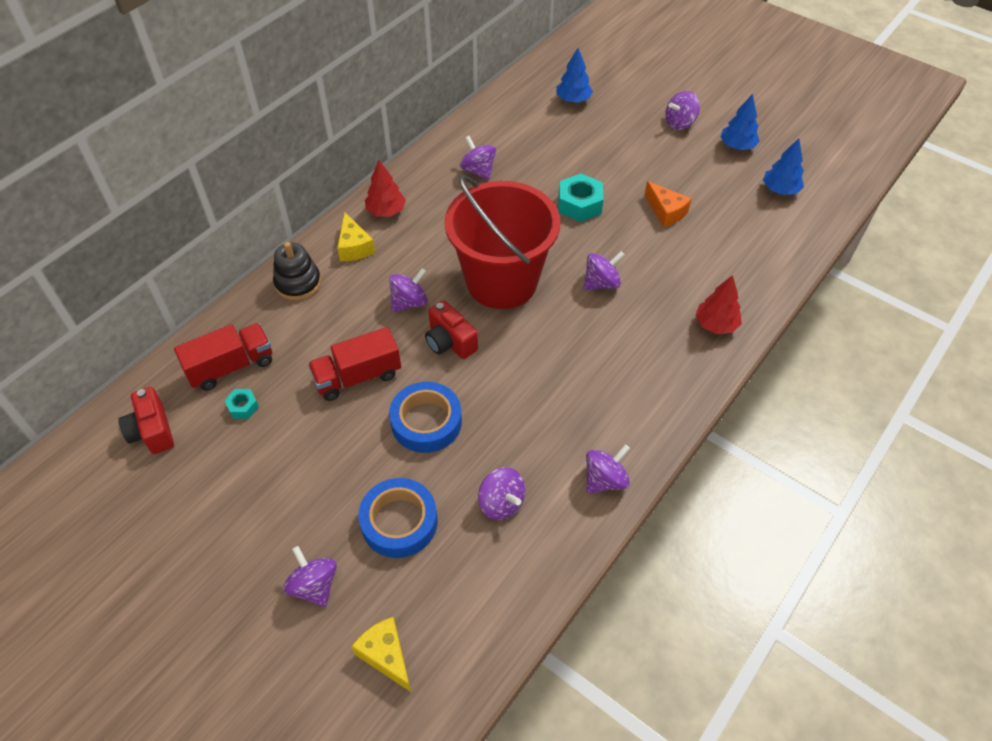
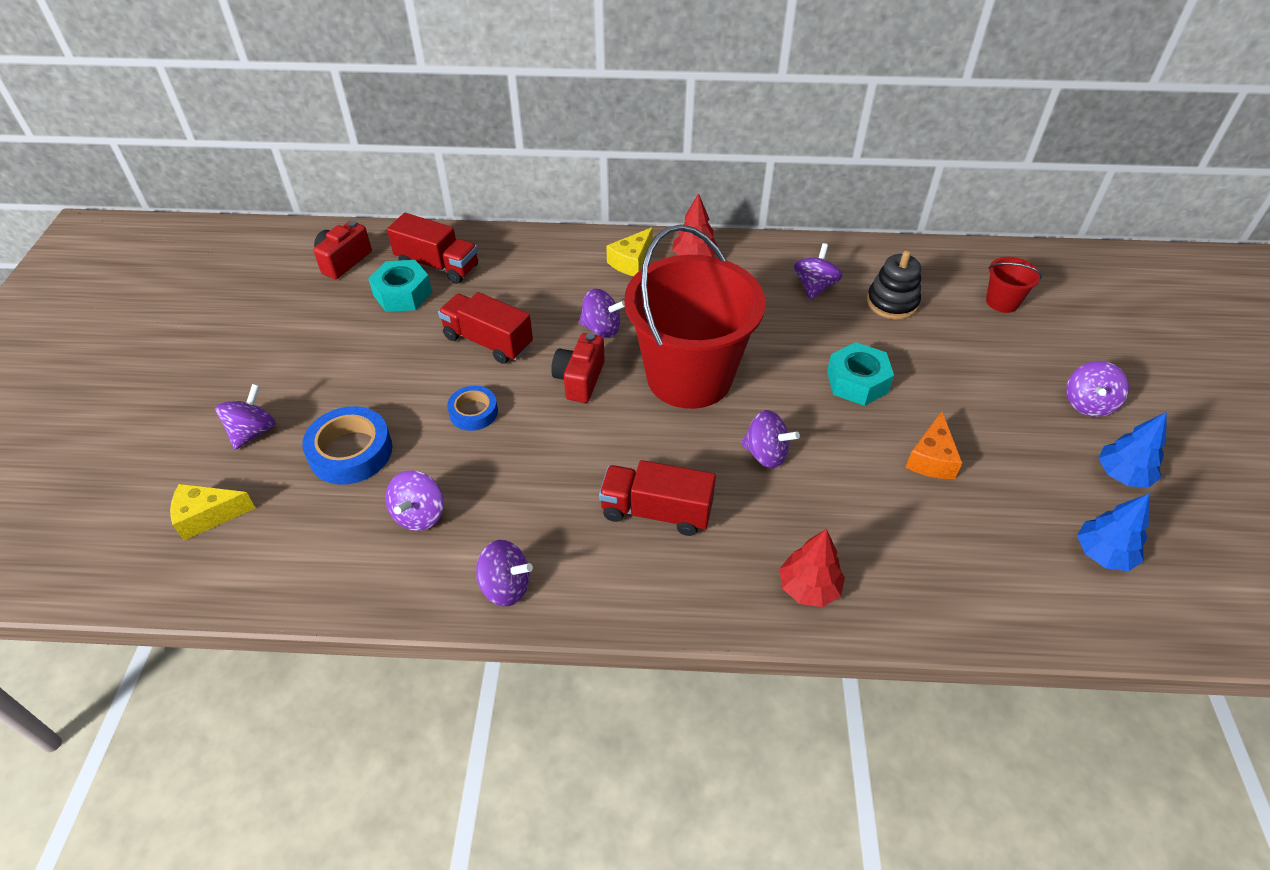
camera: 55 degrees right, 5 degrees down
turquoise nut [224,389,259,419] -> turquoise nut [368,260,432,312], size x1.87
black stacking toy [273,242,321,300] -> black stacking toy moved to [867,250,921,320]
yellow cheese [351,617,411,692] -> yellow cheese turned 120 degrees counterclockwise [170,484,255,540]
blue tape [389,382,462,453] -> blue tape [447,386,498,431], size x0.61
blue tree [557,48,593,103] -> red bucket [986,257,1042,313]
purple spinning top [666,91,700,130] -> purple spinning top turned 90 degrees counterclockwise [1066,361,1129,417]
none -> red truck [599,460,716,536]

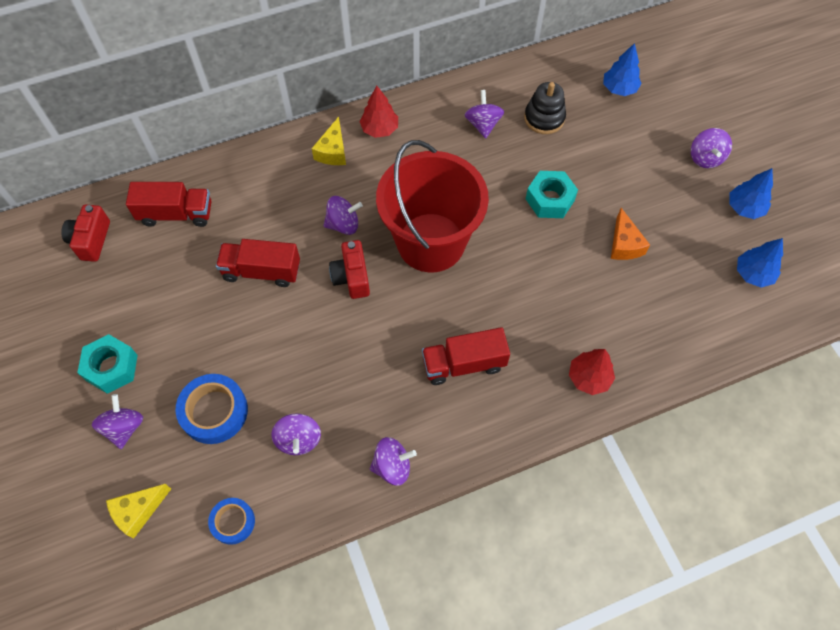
camera: 25 degrees left, 15 degrees up
turquoise nut [368,260,432,312] -> turquoise nut moved to [77,334,138,394]
blue tape [447,386,498,431] -> blue tape moved to [208,498,255,545]
purple spinning top [741,410,800,468] -> none
red bucket [986,257,1042,313] -> blue tree [603,43,642,96]

